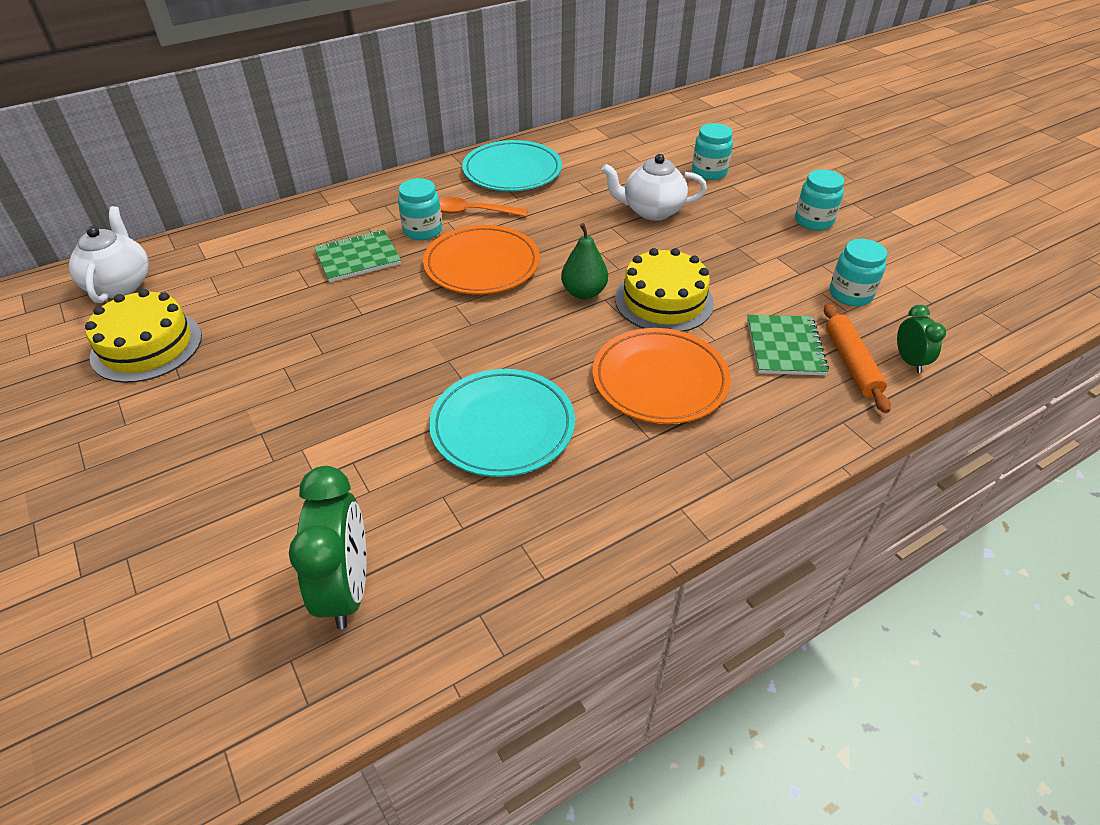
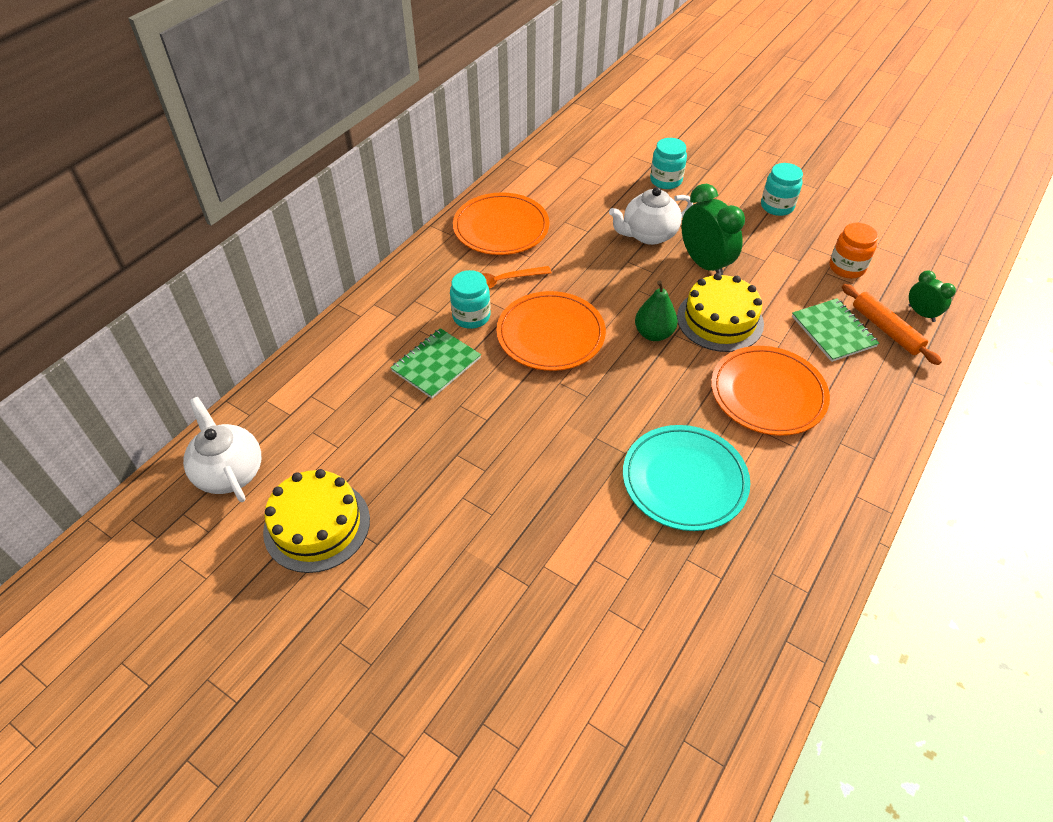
camera: 25 degrees left, 5 degrees up
green clock [289,466,366,629] -> green clock moved to [682,184,745,275]
turquoise plate [462,140,562,191] -> orange plate [453,192,549,255]
turquoise jar [830,239,887,306] -> orange jar [829,223,878,279]

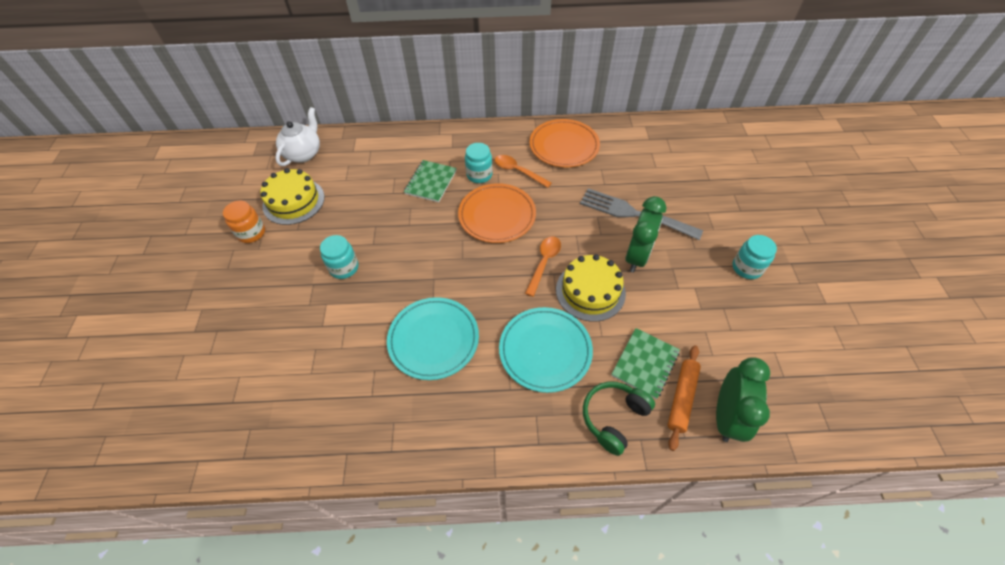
camera: 55 degrees right, 5 degrees up
green notebook [391,328,481,398] -> green notebook turned 75 degrees counterclockwise [404,160,457,202]
white teapot [609,187,693,245] -> grey fork [580,188,703,240]
green pear [635,280,678,341] -> orange spoon [525,236,561,297]
turquoise jar [650,138,687,189] -> turquoise jar moved to [320,235,359,279]
orange plate [711,346,830,436] -> turquoise plate [499,307,593,393]
orange jar [829,223,878,279] -> orange jar moved to [223,201,265,243]
green clock [909,270,956,322] -> green clock [716,357,770,442], size x1.83
none -> green headphones [583,381,655,456]

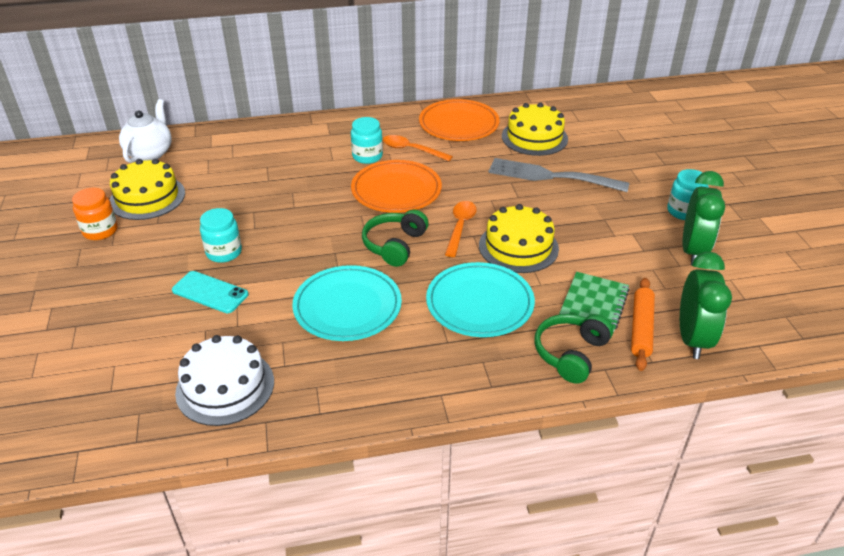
camera: 10 degrees left, 15 degrees down
green notebook [404,160,457,202] -> none
green clock [625,196,666,273] -> green clock moved to [682,171,725,265]
none -> turquoise phone [172,271,249,313]
none -> white cake [175,335,274,426]
none -> green headphones [362,210,429,267]
none -> yellow cake [502,103,568,156]

